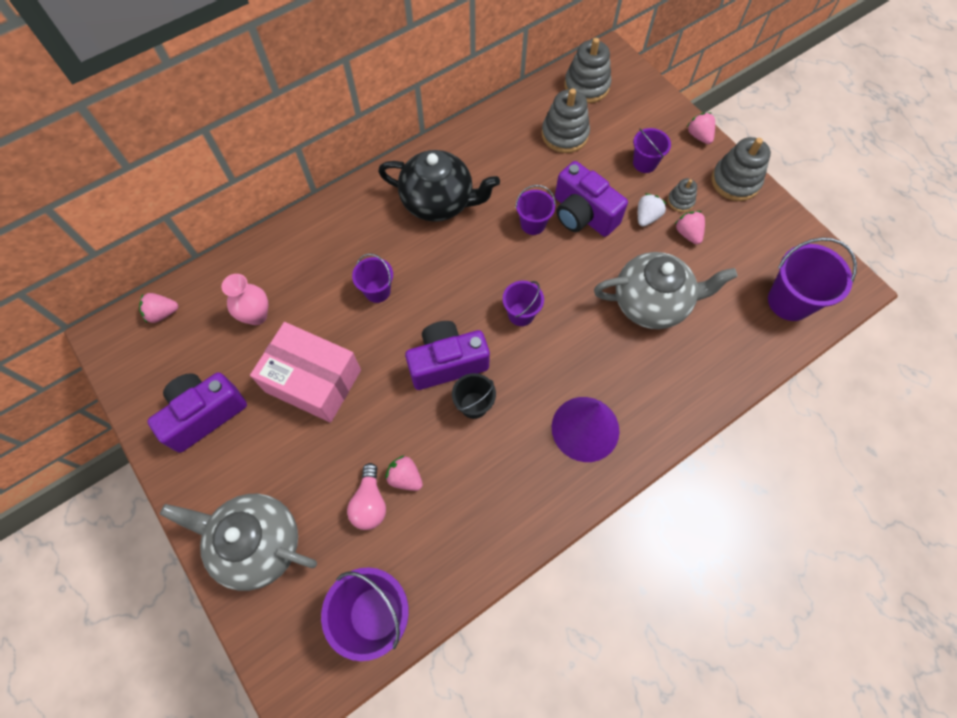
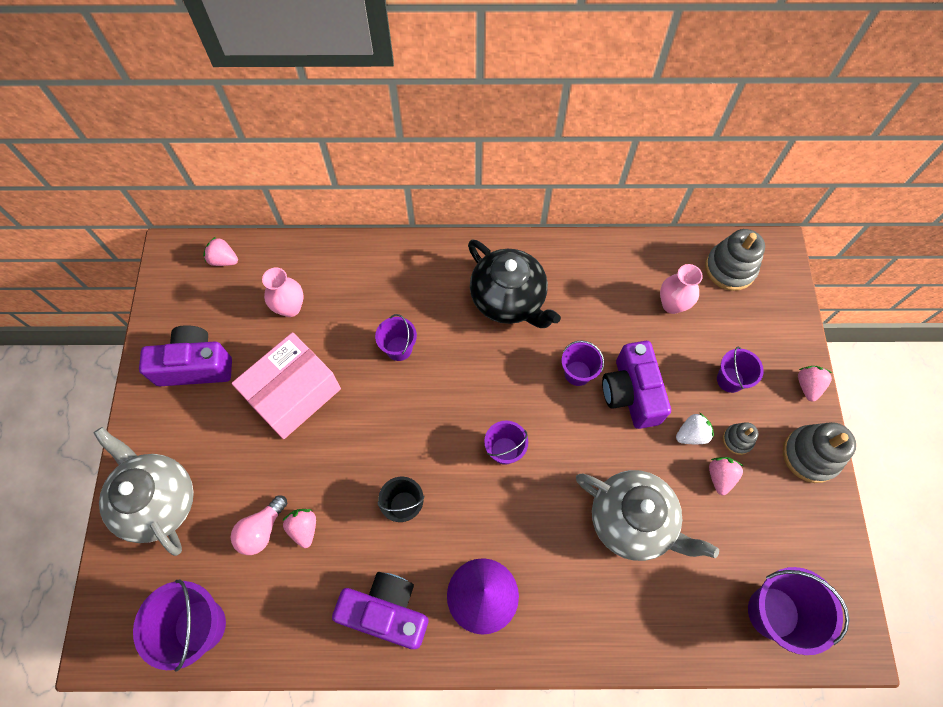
camera: 35 degrees right, 0 degrees up
pink box [250,322,361,423] -> pink box turned 75 degrees clockwise [232,332,341,439]
purple camera [405,321,490,390] -> purple camera moved to [332,572,429,649]
grey stacking toy [542,88,590,153] -> pink vase [660,264,703,314]

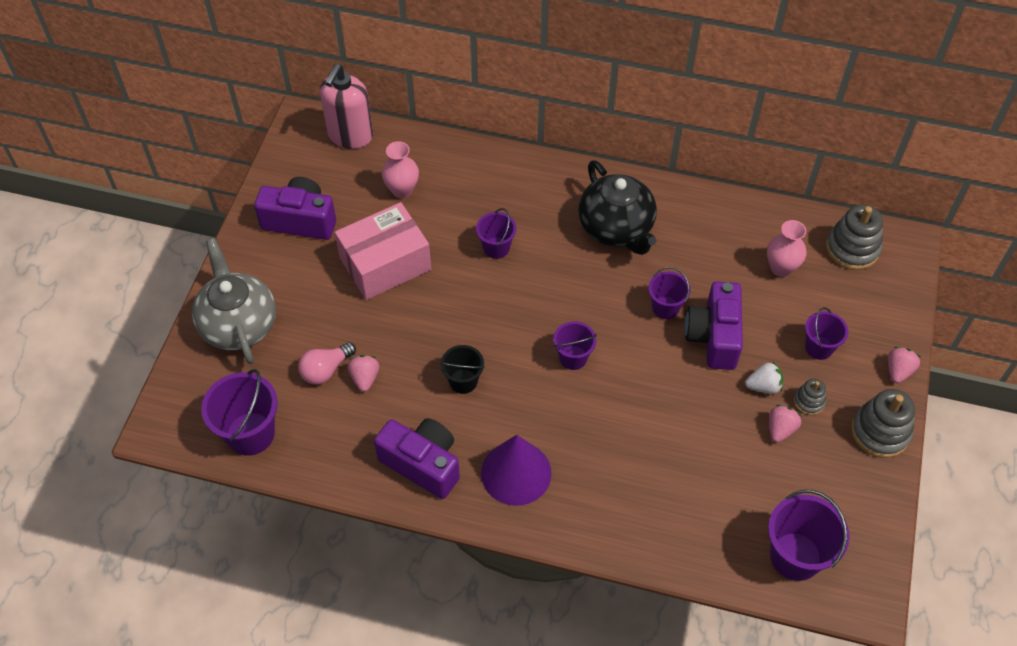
camera: 15 degrees right, 10 degrees down
pink strawberry [203,237,238,266] -> pink soap dispenser [320,64,373,149]
grey teapot [576,470,719,561] -> none

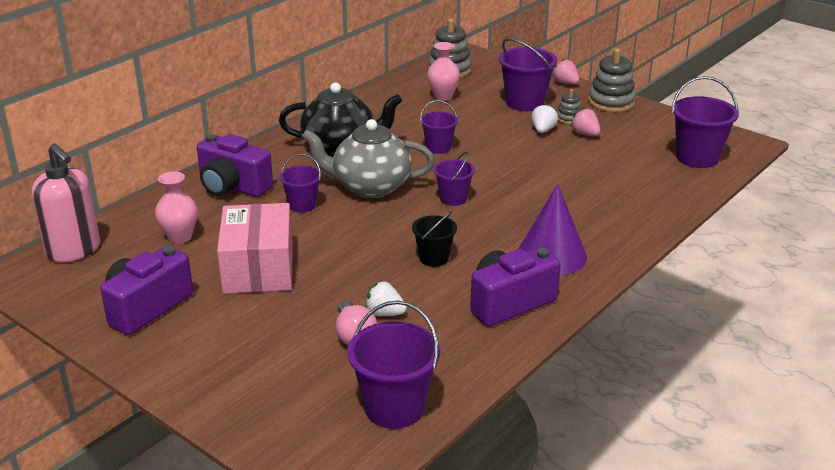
camera: 65 degrees left, 25 degrees down
grey teapot [192,238,276,364] -> grey teapot moved to [302,119,435,198]
pink strawberry [348,355,379,392] -> white strawberry [365,281,407,316]
purple camera [685,281,743,370] -> purple camera moved to [197,134,273,197]
purple bucket [805,307,848,360] -> purple bucket [498,38,557,111], size x1.66

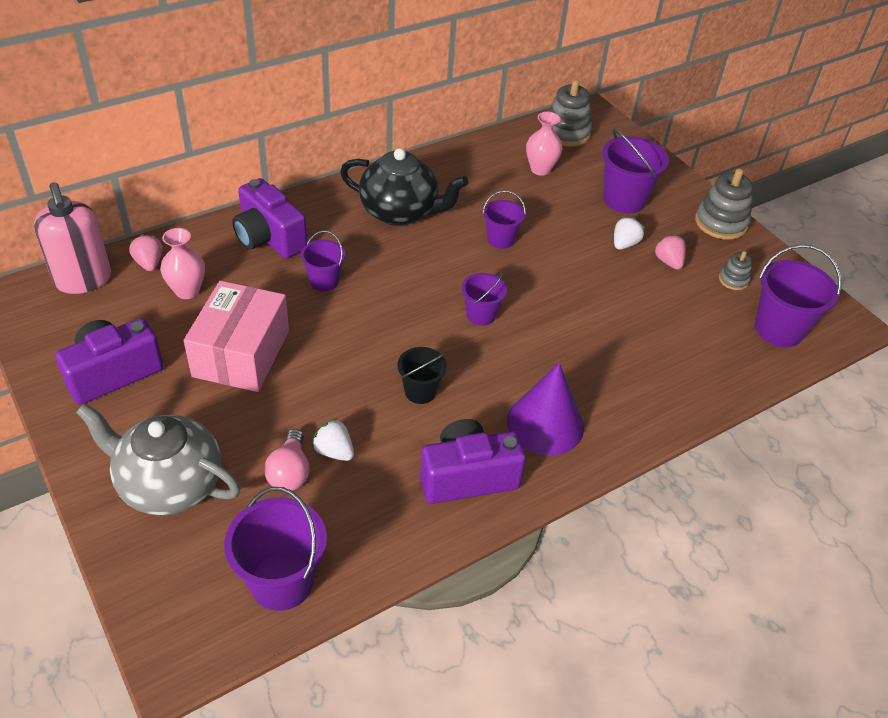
camera: 15 degrees right, 15 degrees up
grey teapot [302,119,435,198] -> grey teapot moved to [76,403,241,515]
pink strawberry [552,59,580,85] -> pink strawberry moved to [129,234,163,271]
grey stacking toy [557,89,581,124] -> grey stacking toy moved to [719,251,752,290]

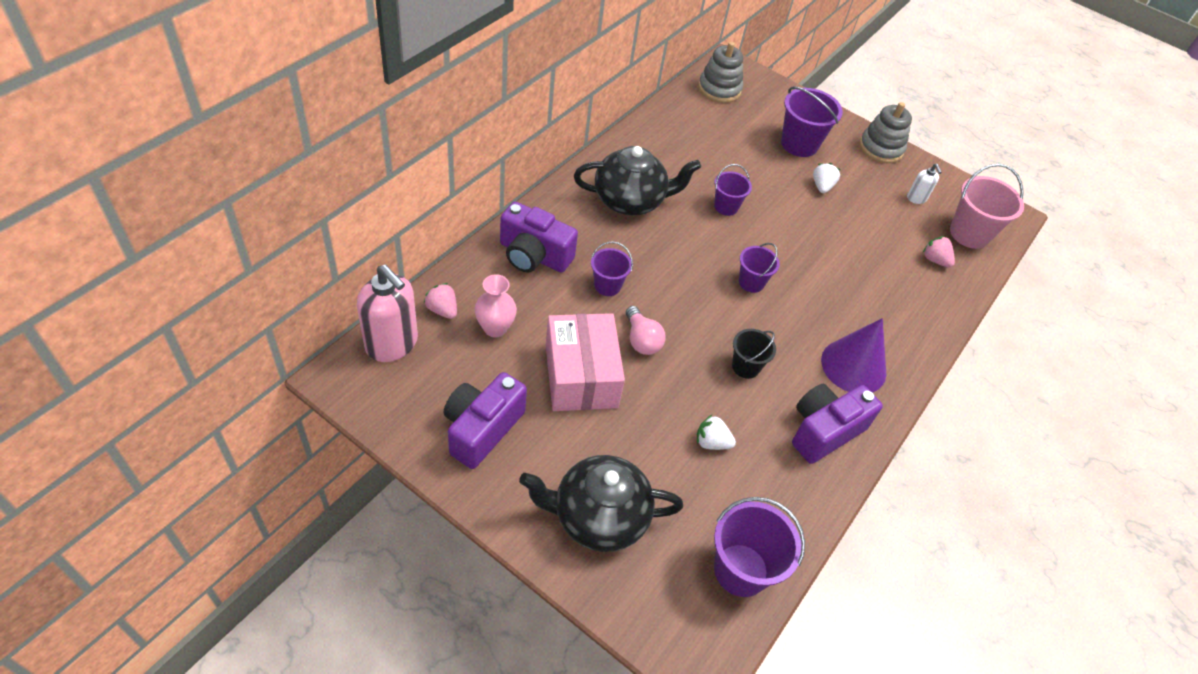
camera: 25 degrees left, 5 degrees up
grey teapot [76,403,241,515] -> black teapot [519,455,683,552]
pink light bulb [264,429,310,491] -> pink light bulb moved to [626,306,666,355]
pink vase [526,112,563,176] -> none
pink strawberry [653,234,686,270] -> pink strawberry moved to [923,236,955,268]
grey stacking toy [719,251,752,290] -> white soap dispenser [907,164,942,204]
purple bucket [755,244,842,347] -> pink bucket [950,164,1024,249]

